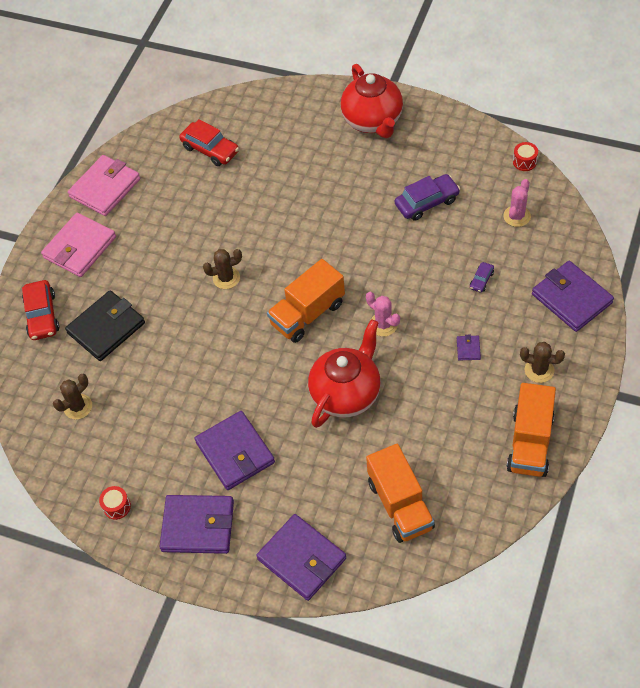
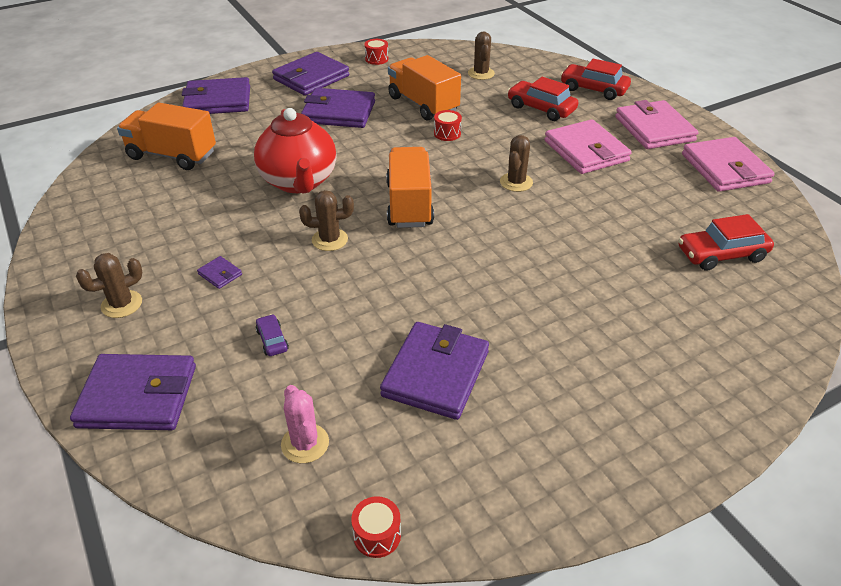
camera: 125 degrees right, 15 degrees down
black wallet [65,290,145,361] -> red car [507,77,578,121]
red teapot [341,64,403,138] -> none
pink cactus [366,292,400,336] -> brown cactus [299,190,354,251]
purple car [395,174,460,221] -> purple wallet [380,322,489,420]
orange truck [506,383,556,477] -> orange truck moved to [388,55,461,121]
none -> red drum [434,110,462,141]
none -> pink wallet [545,119,632,174]

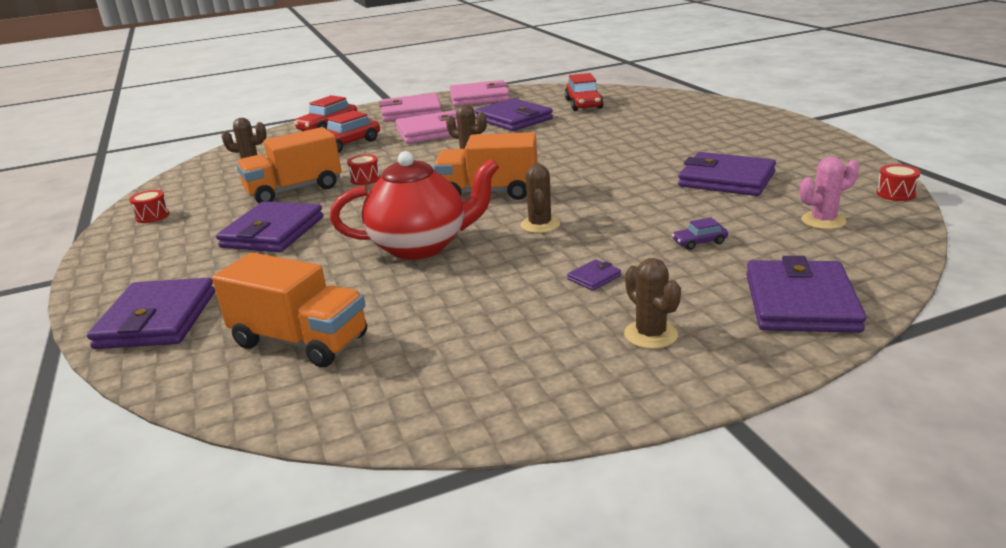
camera: 80 degrees left, 15 degrees down
orange truck [117,103,216,170] -> orange truck turned 90 degrees counterclockwise [212,253,367,368]
purple wallet [272,52,349,96] -> purple wallet moved to [475,98,553,131]

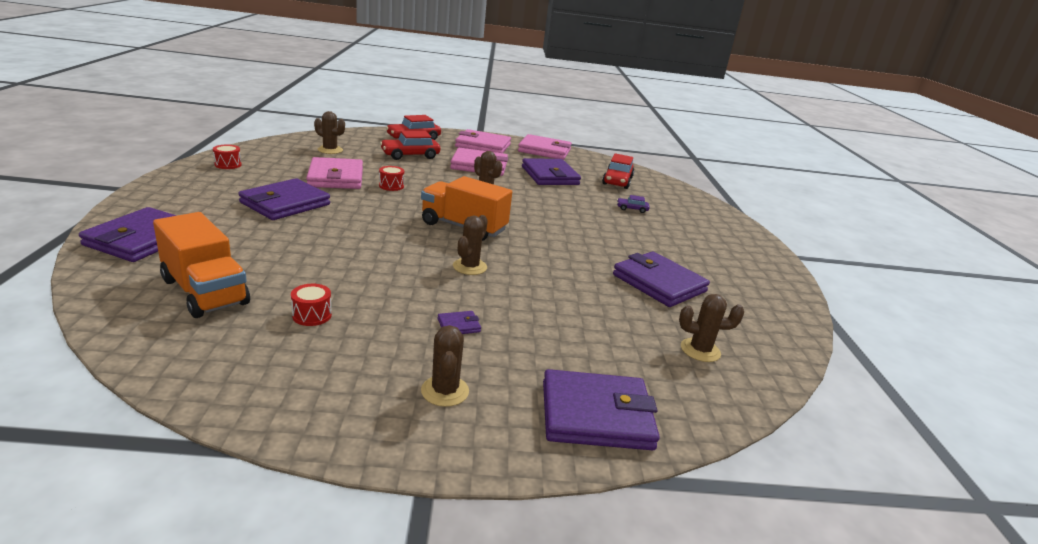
camera: 15 degrees right, 0 degrees up
orange truck [236,127,342,203] -> pink wallet [306,157,363,189]
red teapot [330,151,499,260] -> none
purple car [672,217,728,250] -> purple car moved to [617,195,650,213]
purple wallet [746,256,866,333] -> purple wallet turned 60 degrees clockwise [543,369,660,450]
pink cactus [800,156,859,229] -> brown cactus [679,294,744,362]
red drum [876,164,920,201] -> red drum moved to [291,284,332,326]

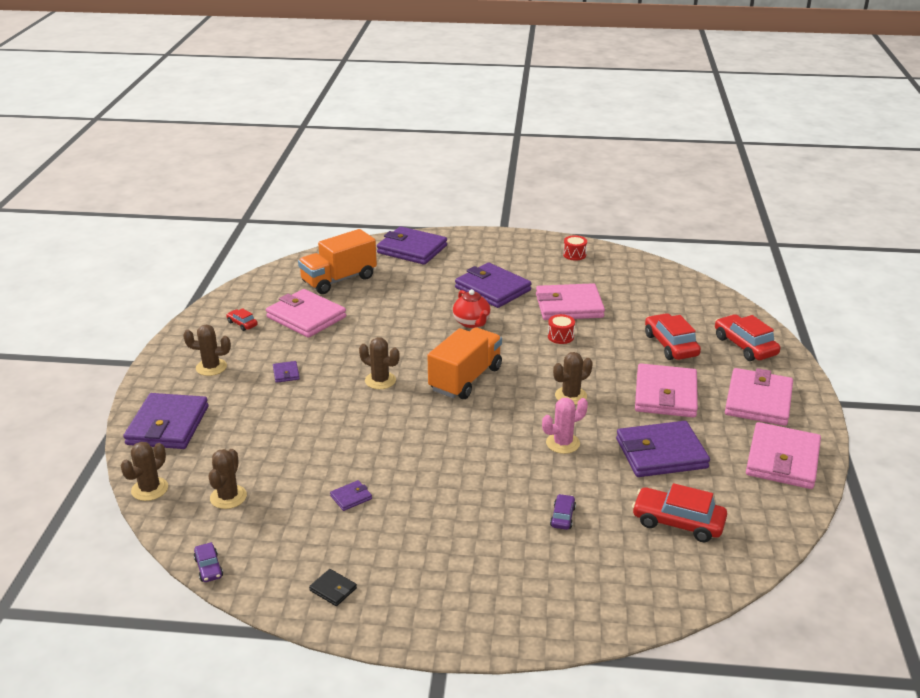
camera: 100 degrees right, 5 degrees up
red drum [291,284,332,326] -> pink wallet [266,289,346,338]
brown cactus [314,111,345,154] -> brown cactus moved to [120,442,168,501]
purple wallet [613,251,710,307] -> purple wallet [330,480,372,511], size x0.41
none -> purple car [194,542,223,582]
none -> red car [226,308,258,331]
none -> black wallet [309,569,357,606]
none -> red teapot [453,289,491,328]
none -> pink cactus [542,398,588,454]

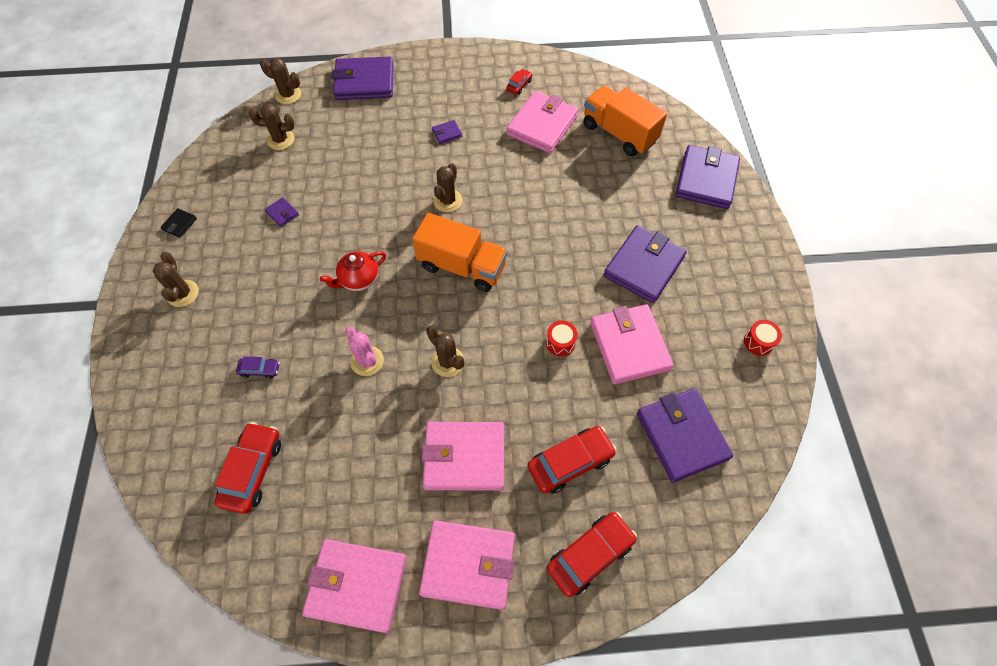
camera: 80 degrees right, 30 degrees up
brown cactus [183,325,231,376] -> brown cactus moved to [153,252,199,307]
purple car [194,542,223,582] -> none
red teapot [453,289,491,328] -> red teapot moved to [320,251,386,291]
purple wallet [616,421,710,477] -> purple wallet moved to [637,388,733,482]

